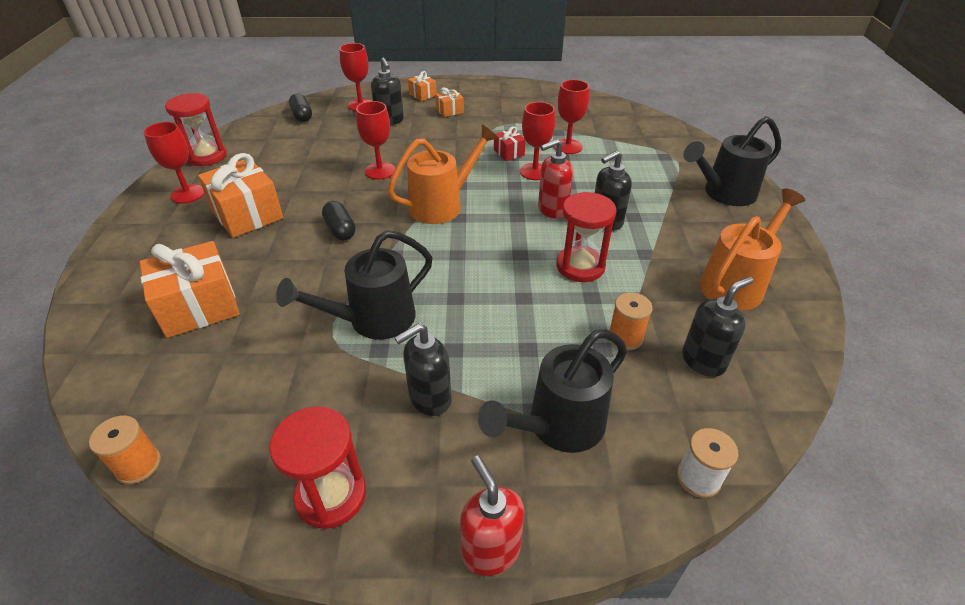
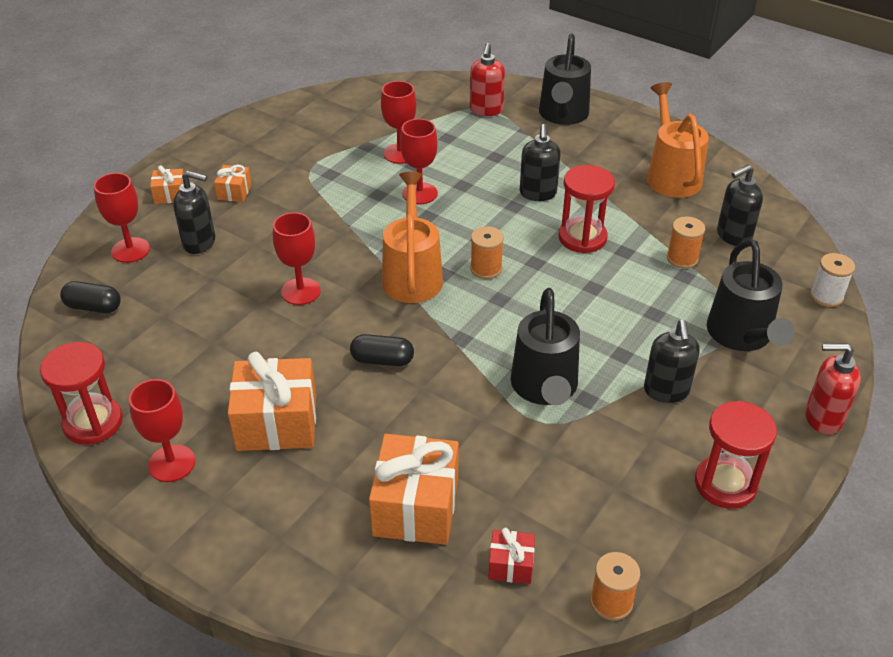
camera: 55 degrees left, 0 degrees up
red gift [494,126,525,161] -> red gift moved to [488,528,535,584]
red soap dispenser [538,139,573,219] -> red soap dispenser moved to [470,43,505,116]
black soap dispenser [682,277,753,377] -> black soap dispenser turned 120 degrees counterclockwise [717,164,763,246]
none -> orange spool [470,226,504,279]

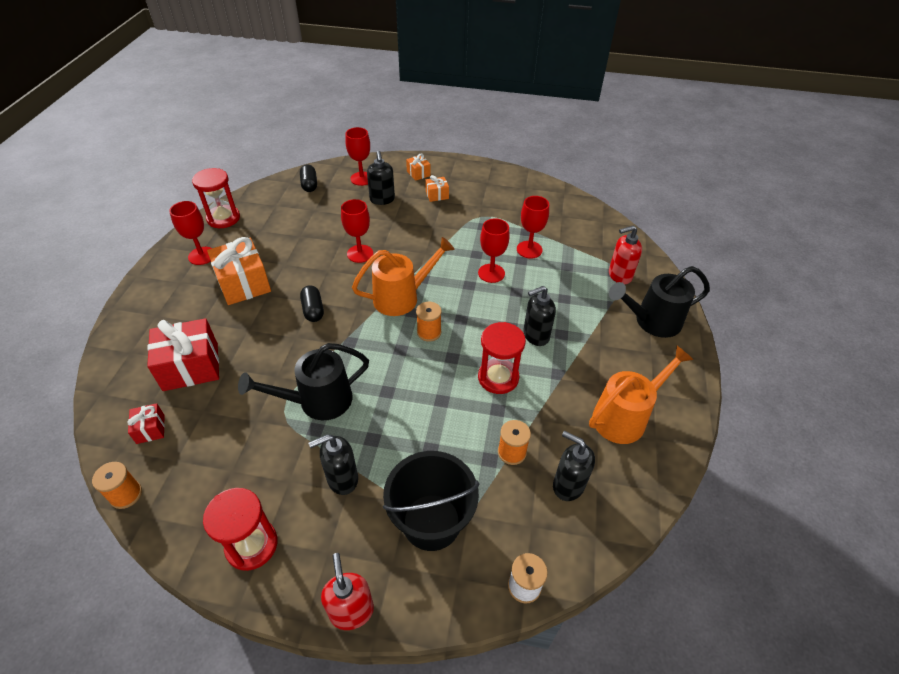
camera: 65 degrees right, 5 degrees up
orange gift [369,434,459,545] -> red gift [147,318,219,391]
black watering can [707,239,795,351] -> black bucket [383,451,480,551]

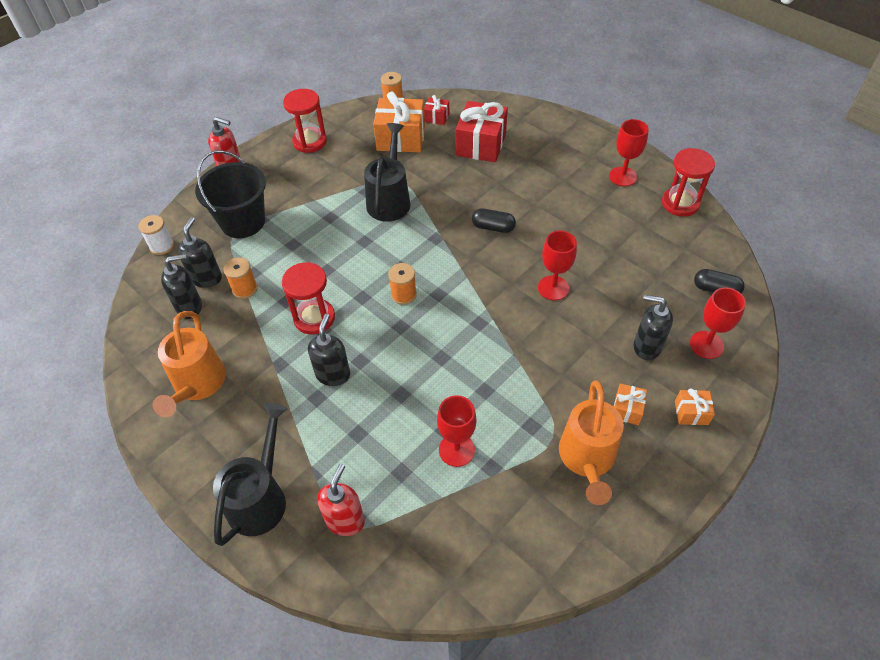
camera: 125 degrees right, 5 degrees up
orange gift [207,237,271,305] -> orange gift moved to [373,91,425,152]
black soap dispenser [308,434,358,495] -> black soap dispenser moved to [177,217,222,288]
orange watering can [352,237,455,316] -> orange watering can moved to [559,380,624,505]
red goblet [478,218,510,283] -> none

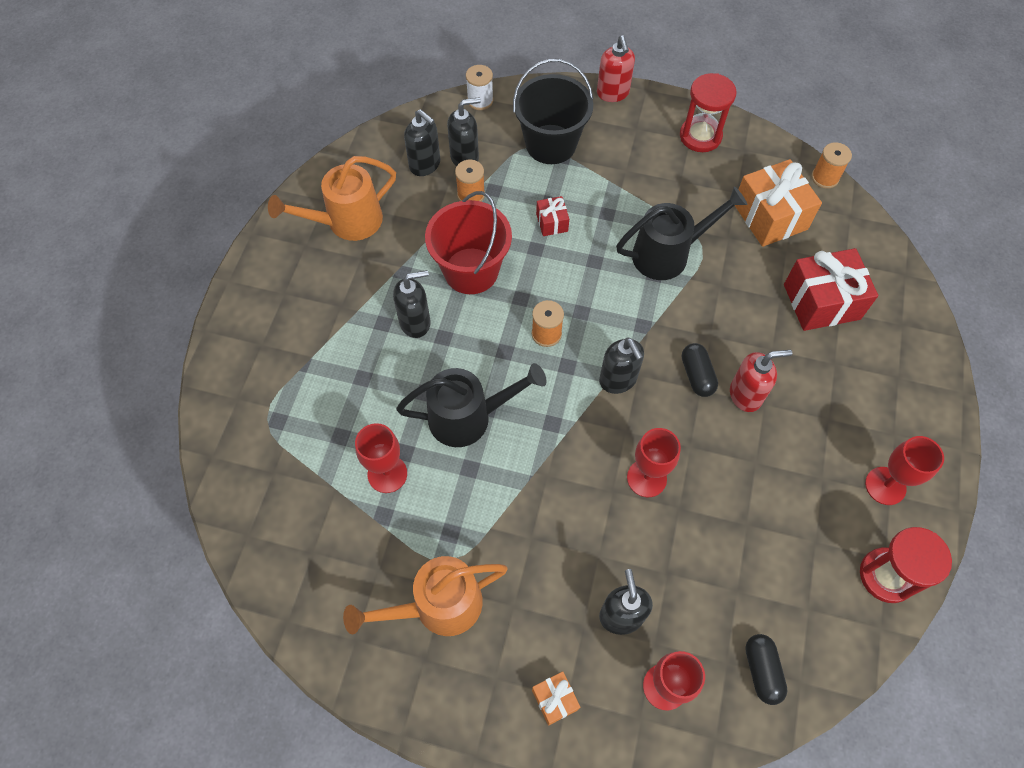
camera: 60 degrees right, 10 degrees up
black watering can [213,403,288,546] -> black watering can moved to [396,363,547,447]
red hourglass [282,262,335,334] -> red bucket [425,191,512,294]
red soap dispenser [317,464,365,536] -> red soap dispenser moved to [730,350,792,412]
red gift [424,95,449,125] -> red gift moved to [536,196,569,236]
orange gift [614,384,647,425] -> none
none -> black soap dispenser [599,337,644,394]

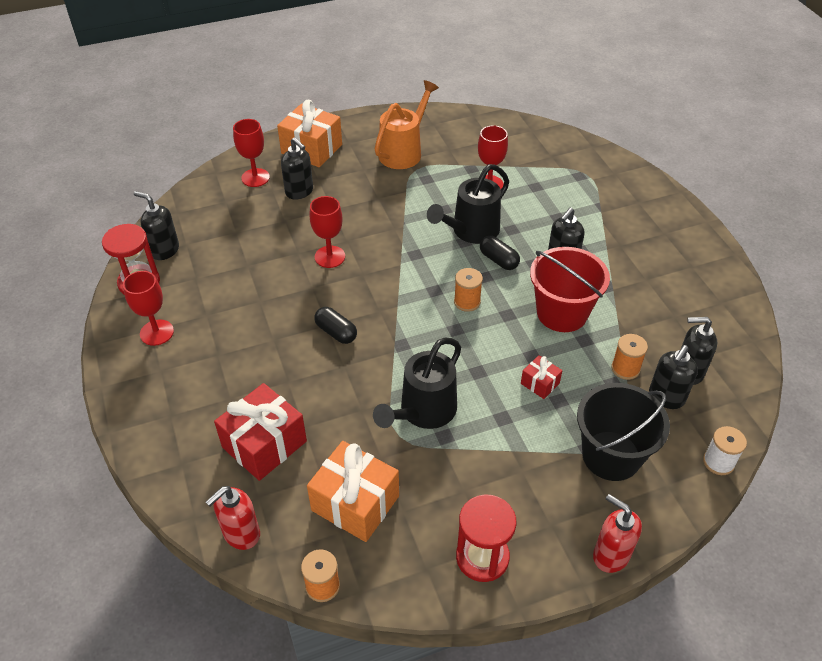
camera: 145 degrees right, 15 degrees down
orange watering can [268,156,396,241] -> none
orange gift [532,671,580,725] -> orange gift [277,100,342,167], size x2.04
black soap dispenser [599,337,644,394] -> black soap dispenser moved to [134,191,179,260]
red soap dispenser [730,350,792,412] -> red soap dispenser moved to [206,486,260,550]
black capsule [745,634,787,705] -> black capsule moved to [480,236,520,270]

